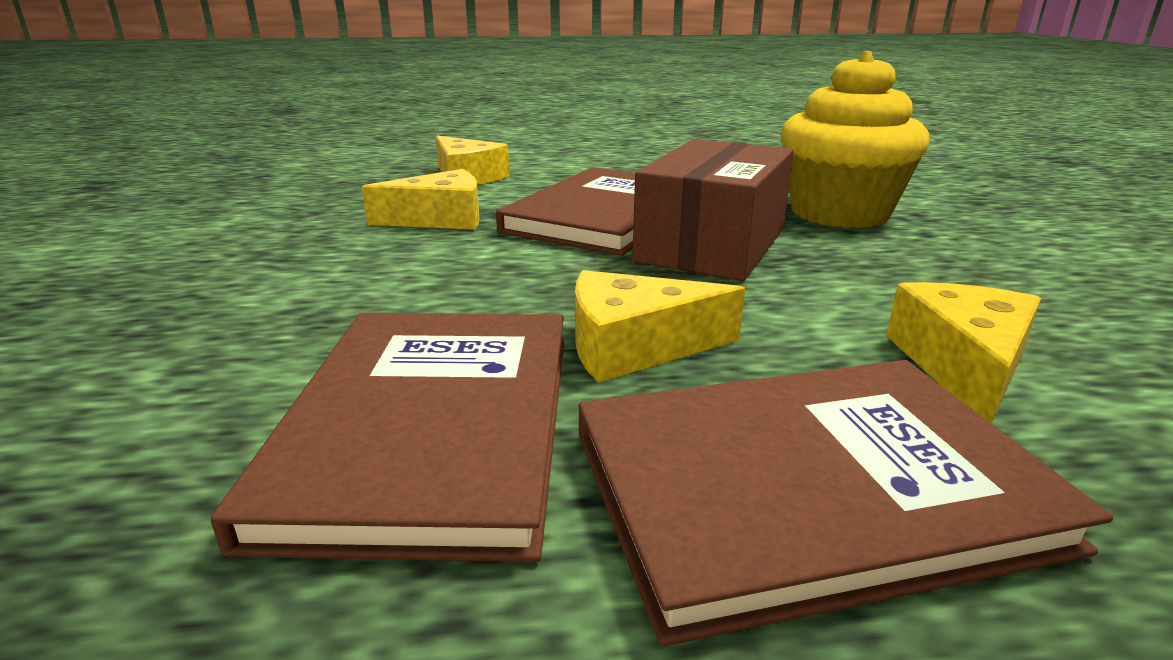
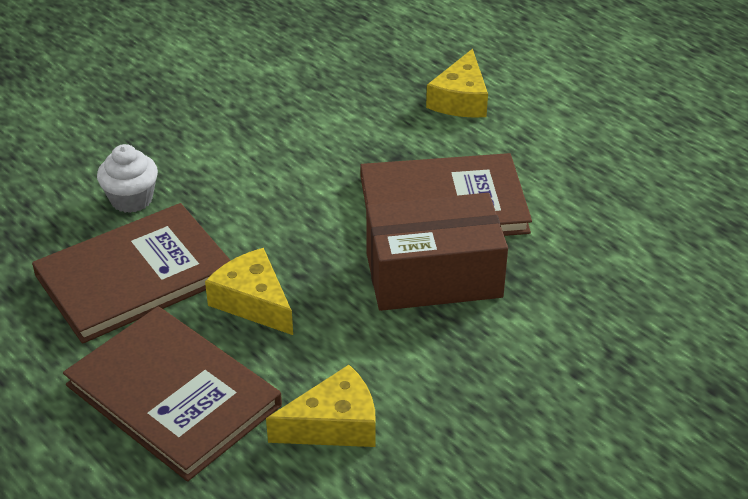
camera: 55 degrees right, 15 degrees up
yellow cheese [362,169,480,230] -> none
yellow cupcake [780,51,930,228] -> none
none -> white cupcake [97,144,158,213]

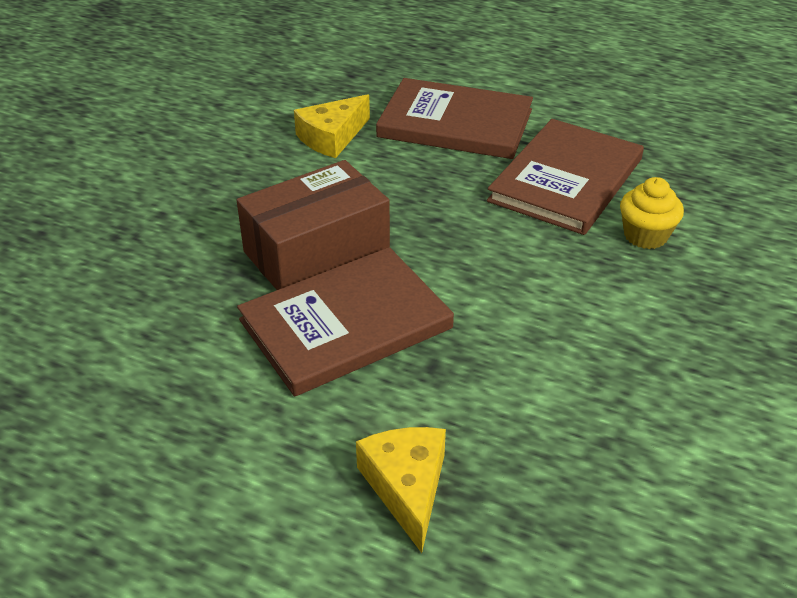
camera: 155 degrees right, 0 degrees up
white cupcake [97,144,158,213] -> yellow cupcake [620,177,684,249]
yellow cheese [205,248,293,335] -> none

